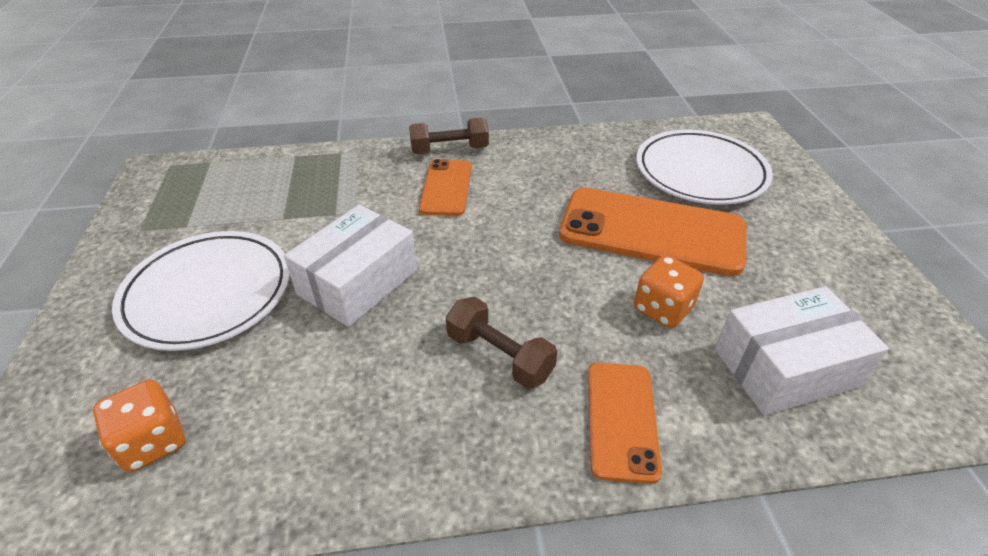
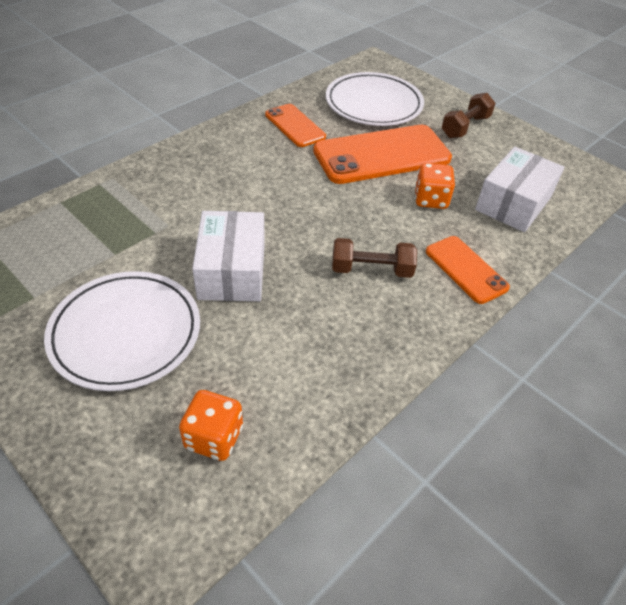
camera: 40 degrees left, 5 degrees up
brown dumbbell [409,117,489,154] -> brown dumbbell moved to [442,93,495,138]
orange phone [419,159,471,216] -> orange phone moved to [265,104,326,147]

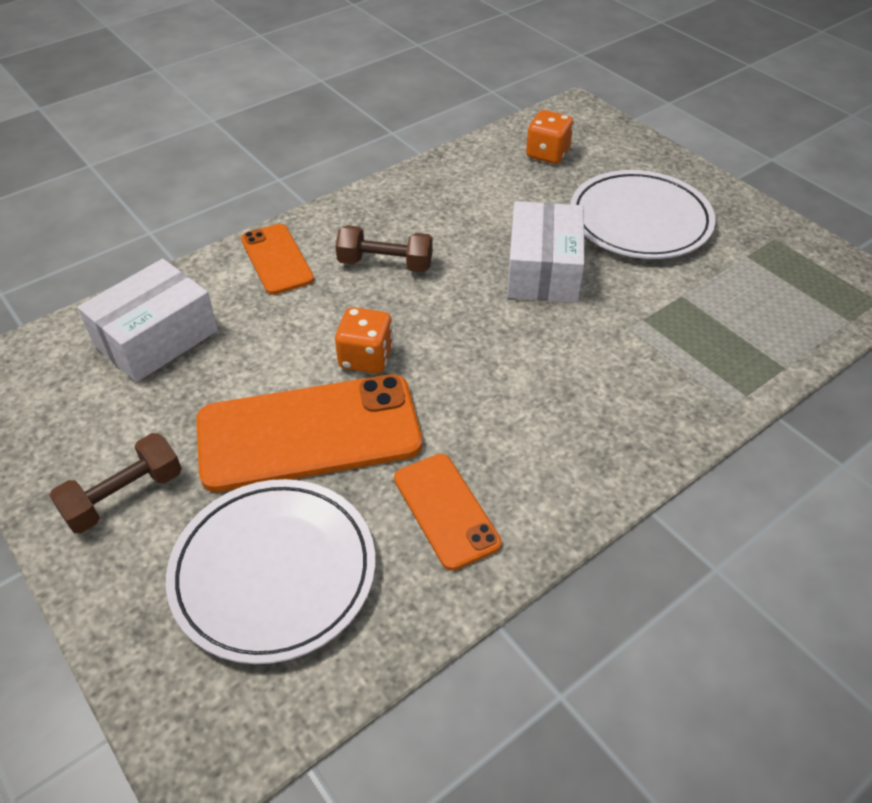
camera: 170 degrees left, 0 degrees up
orange dice [415,163,455,209] -> orange dice moved to [335,307,394,374]

